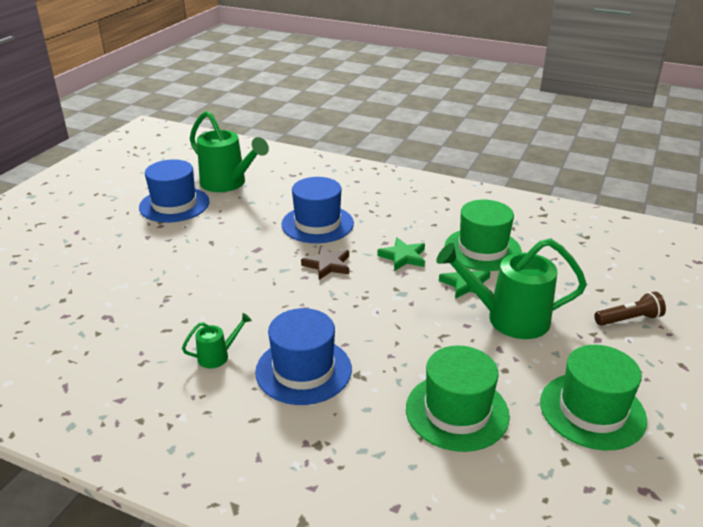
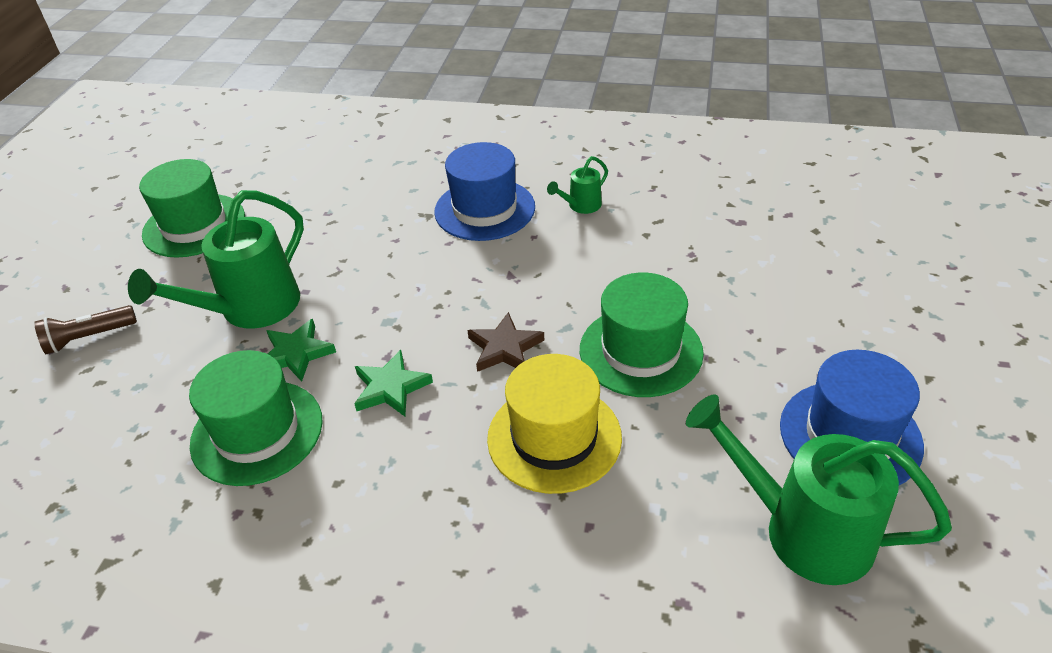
camera: 170 degrees right, 10 degrees up
blue hat [282,177,354,243] -> yellow hat [487,354,622,494]
green hat [406,345,510,452] -> green hat moved to [580,272,704,397]
green watering can [436,239,587,339] -> green watering can turned 135 degrees clockwise [128,190,304,329]

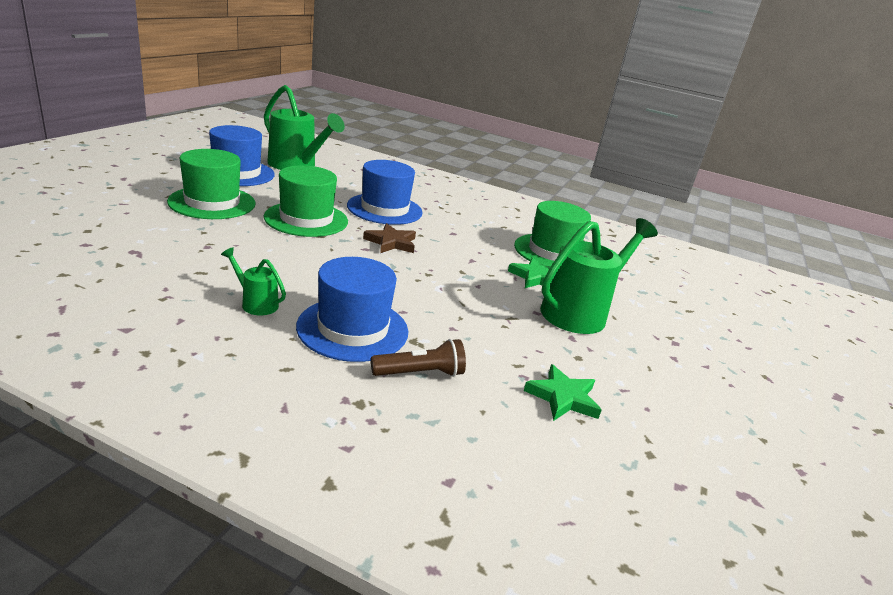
camera: 175 degrees left, 15 degrees down
brown flashlight [34,305,137,354] -> brown flashlight moved to [371,339,466,377]
green hat [139,159,245,258] -> green hat moved to [167,149,256,219]
green star [354,350,433,416] -> green star moved to [524,364,602,421]
yellow hat [487,354,622,494] -> blue hat [347,160,423,225]
green watering can [547,156,608,214] -> green watering can turned 120 degrees counterclockwise [221,247,286,315]

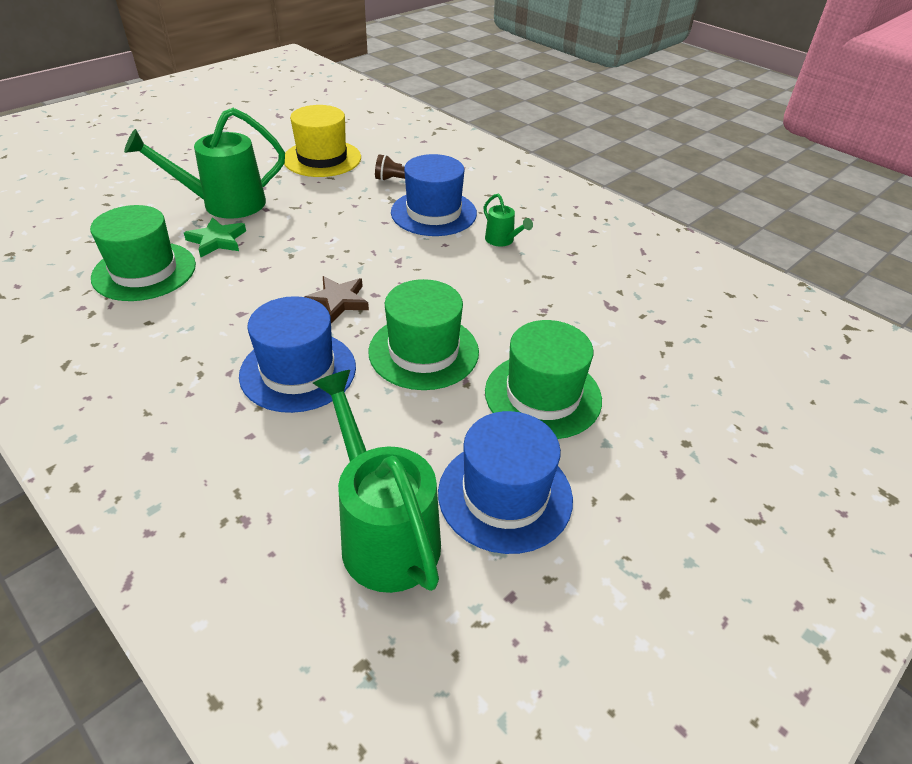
camera: 155 degrees left, 15 degrees up
green star [524,364,602,421] -> yellow hat [284,105,361,177]

